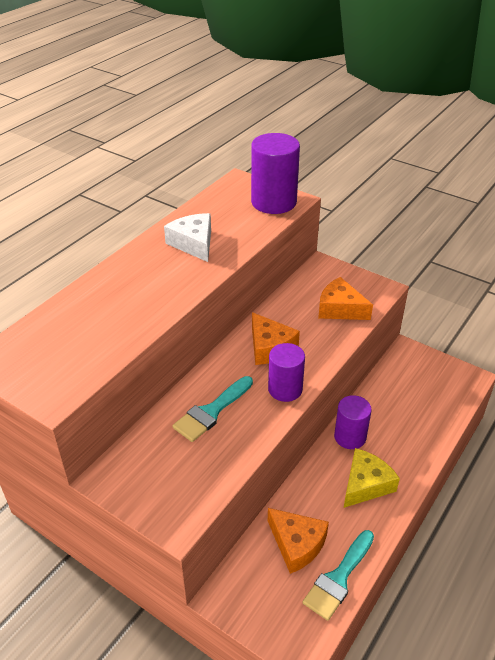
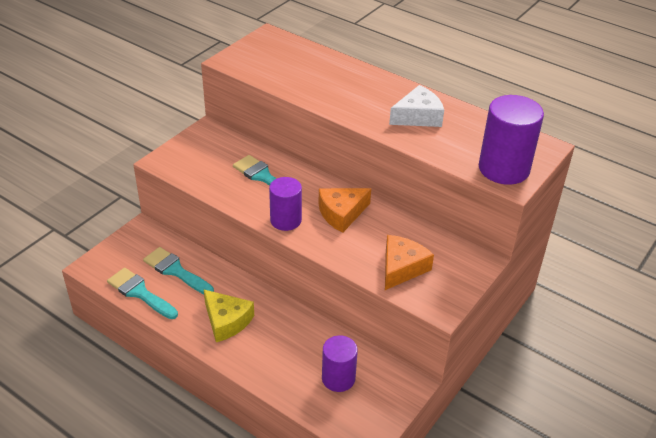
camera: 90 degrees right, 0 degrees up
orange cheese [268,508,329,574] -> turquoise brush [143,247,214,294]
purple cylinder [334,395,372,449] -> purple cylinder moved to [322,335,358,392]

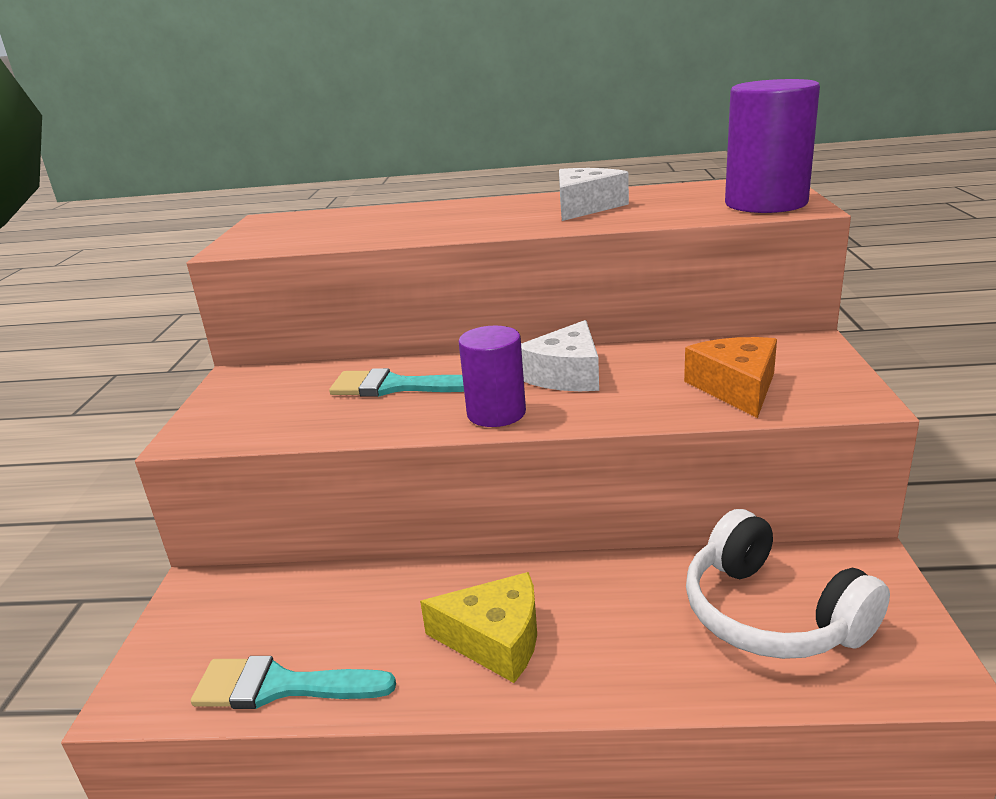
camera: 30 degrees left, 15 degrees down
turquoise brush [143,247,214,294] -> none
orange cheese [318,188,371,233] -> white cheese [521,320,599,391]
purple cylinder [322,335,358,392] -> white headphones [686,509,890,659]

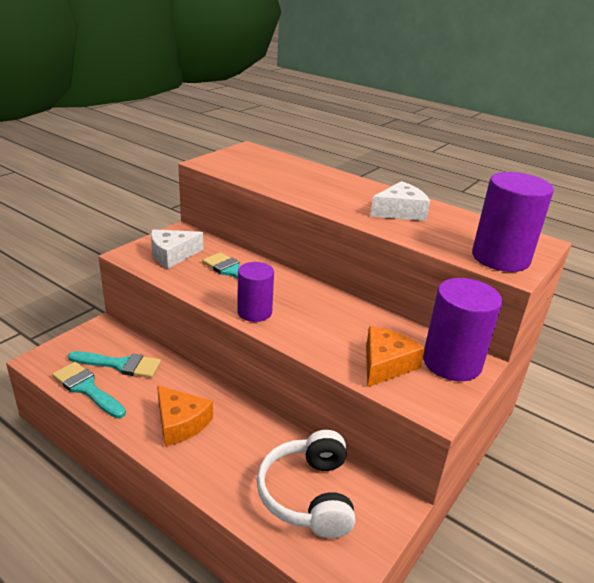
camera: 30 degrees right, 5 degrees up
yellow cheese [420,572,537,683] -> orange cheese [157,385,213,446]
white cheese [521,320,599,391] -> white cheese moved to [151,229,203,269]
none -> turquoise brush [68,351,161,378]
none -> purple cylinder [423,278,502,381]

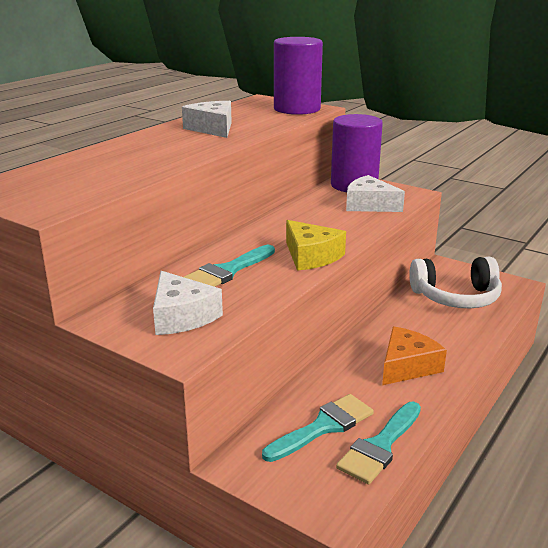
camera: 90 degrees left, 5 degrees down
turquoise brush [68,351,161,378] -> turquoise brush turned 45 degrees clockwise [262,394,374,462]
purple cylinder [237,262,274,322] -> yellow cheese [286,220,346,271]
orange cheese [366,326,425,387] -> white cheese [346,175,405,212]

